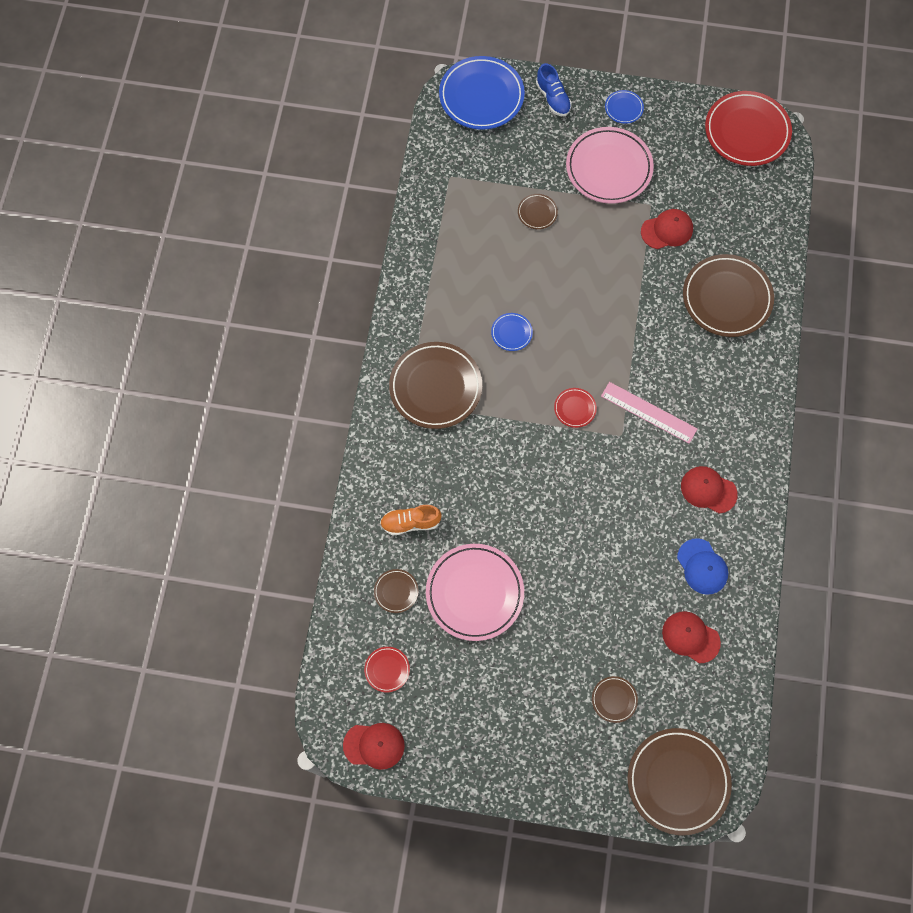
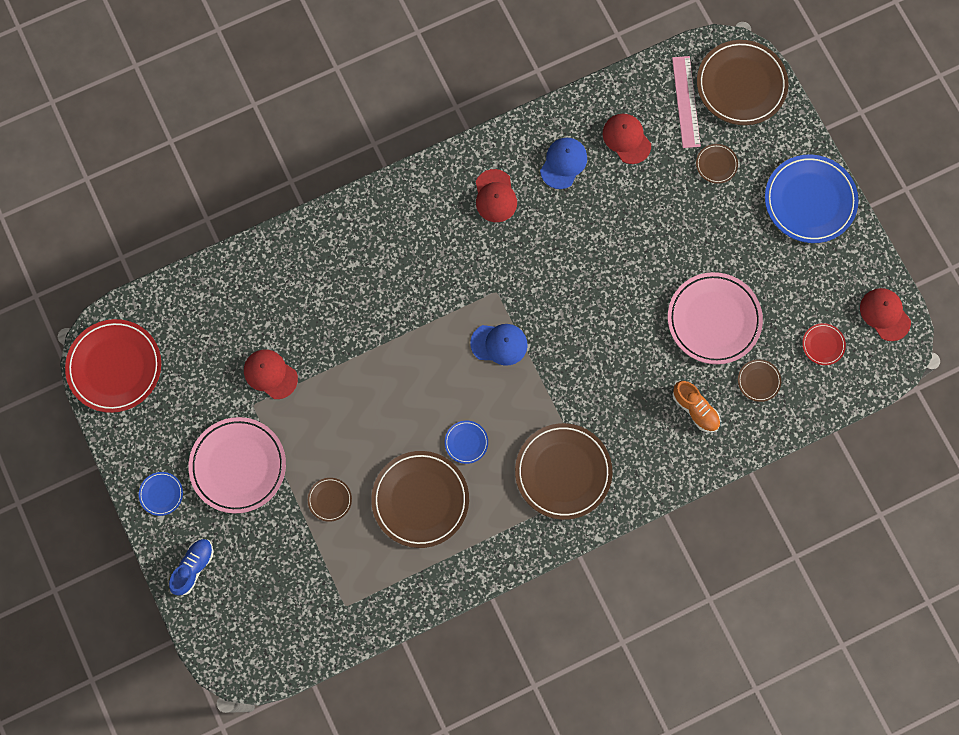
camera: 125 degrees left, 5 degrees up
blue plate [439,56,525,130] -> blue plate moved to [765,154,858,243]
red plate [554,388,597,428] -> blue cap [470,324,528,366]
pink ruler [601,382,697,444] -> pink ruler moved to [672,56,701,148]
red cap [662,611,721,663] -> red cap turned 150 degrees clockwise [603,114,651,164]
brown plate [683,254,774,337] -> brown plate moved to [371,451,469,548]

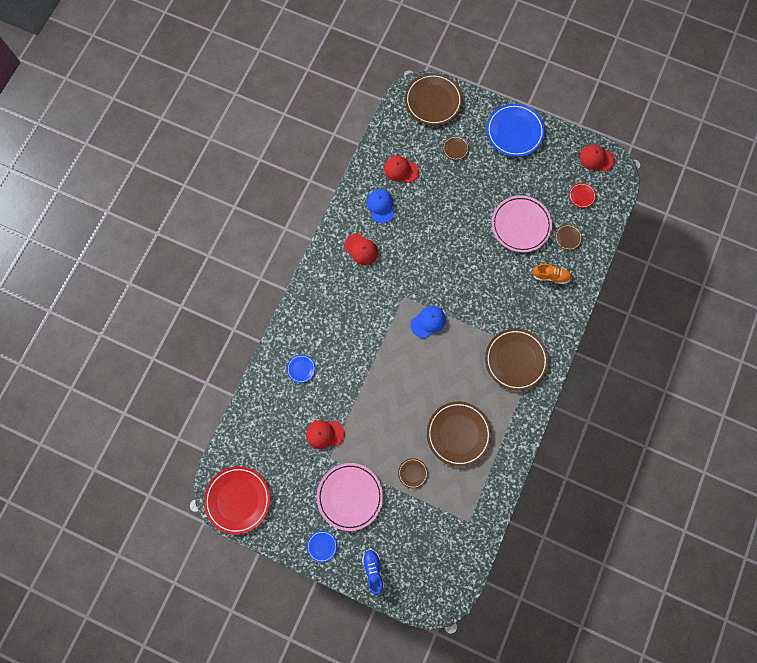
camera: 40 degrees left, 0 degrees up
blue plate [445,421,488,464] -> blue plate moved to [287,355,316,383]
pink ruler [672,56,701,148] -> none

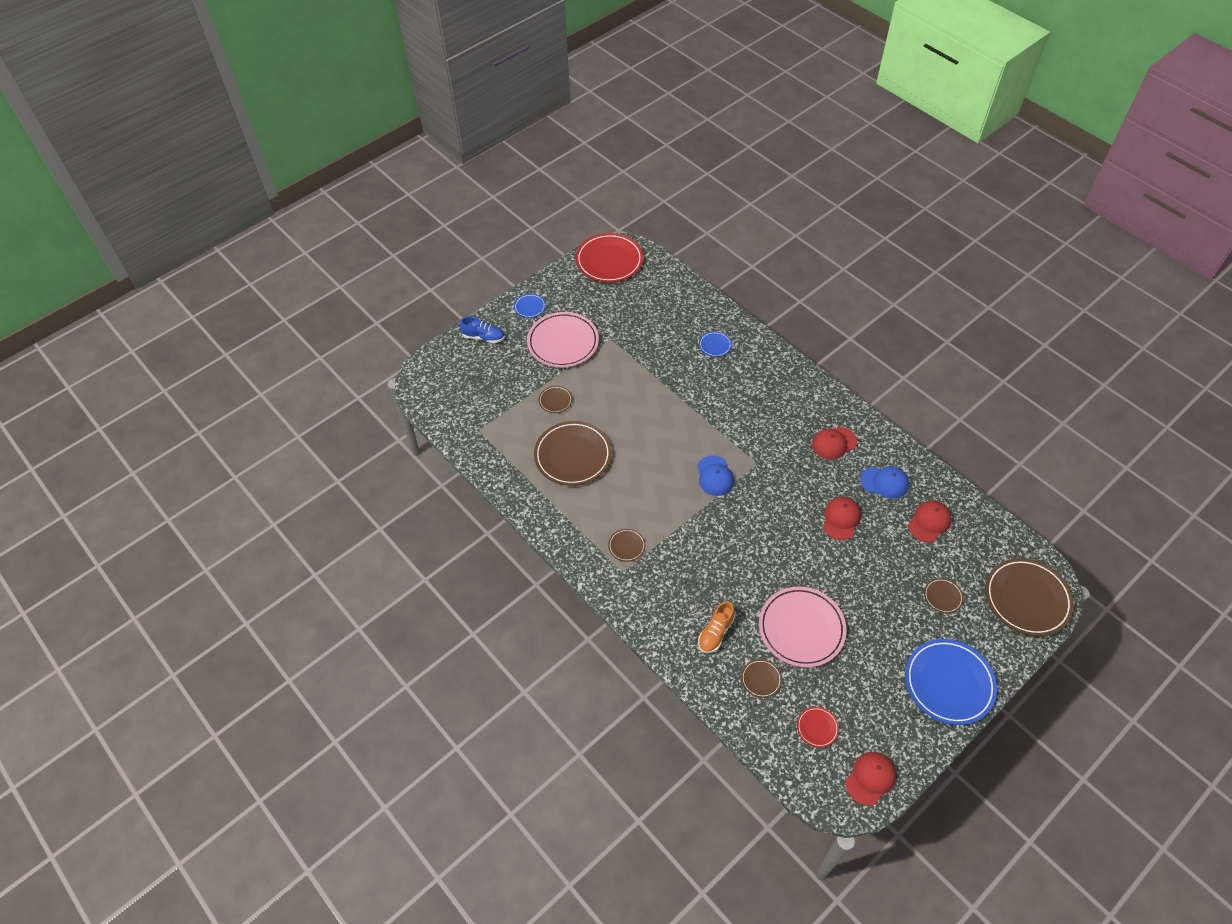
camera: 115 degrees right, 20 degrees down
red cap [306,420,345,449] -> red cap moved to [823,497,861,540]
brown plate [485,328,549,391] -> brown plate [608,529,645,562], size x0.45

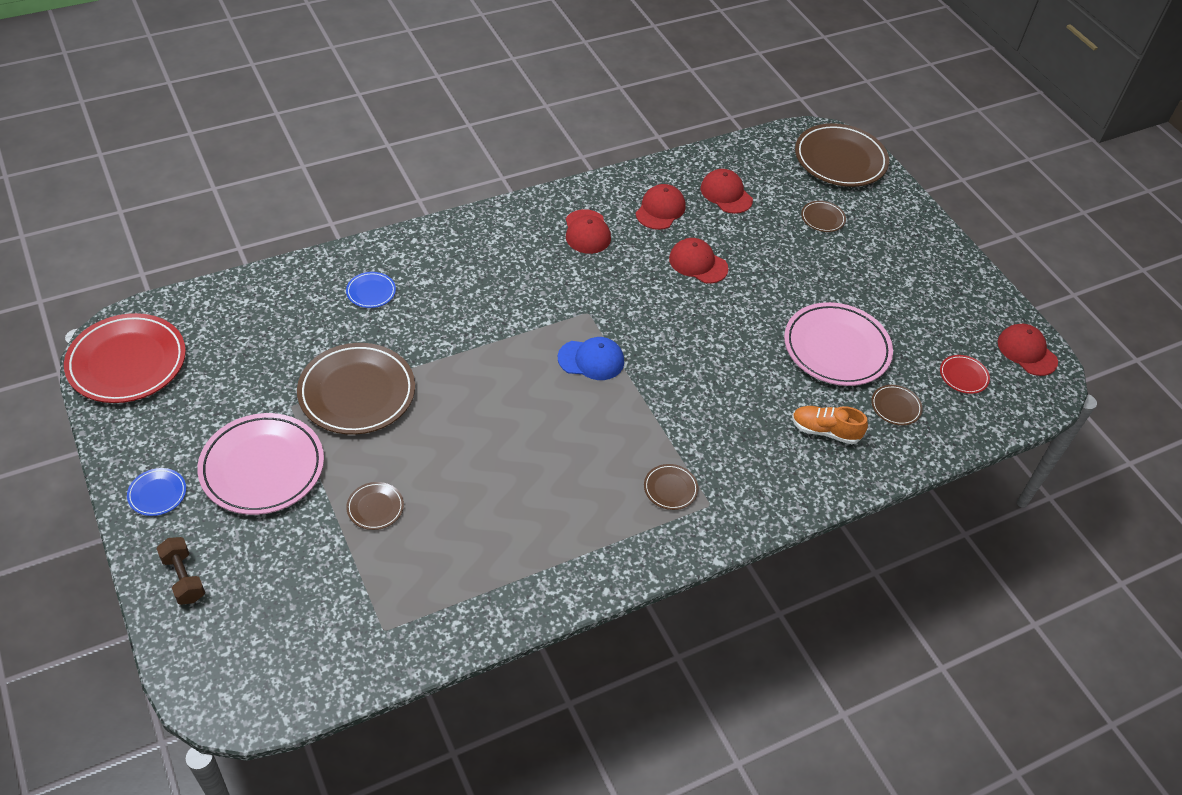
camera: 80 degrees left, 5 degrees down
blue shoe [460,316,505,343] -> brown dumbbell [156,537,205,605]
brown plate [534,421,612,486] -> brown plate moved to [297,343,415,435]
orange shoe [698,601,735,653] -> orange shoe turned 150 degrees clockwise [792,406,868,444]
blue cap [860,466,909,499] -> red cap [636,184,686,230]
blue plate [905,639,997,725] -> none

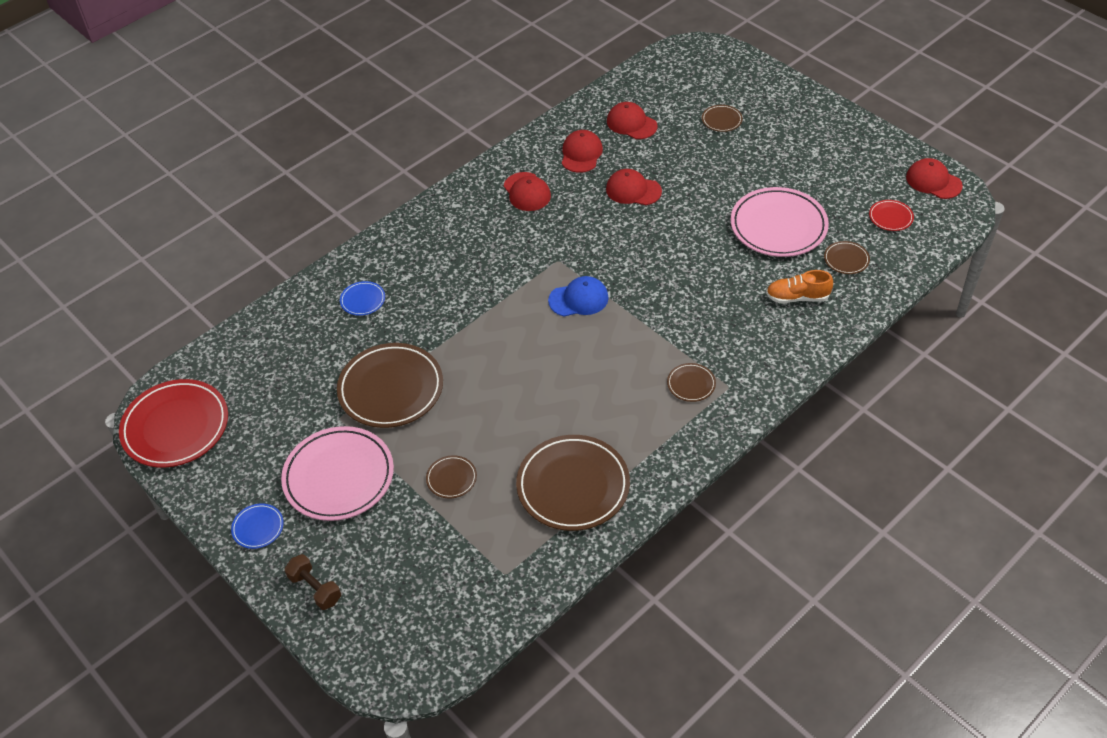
camera: 10 degrees left, 0 degrees up
brown plate [795,123,889,187] -> brown plate moved to [516,435,630,531]

